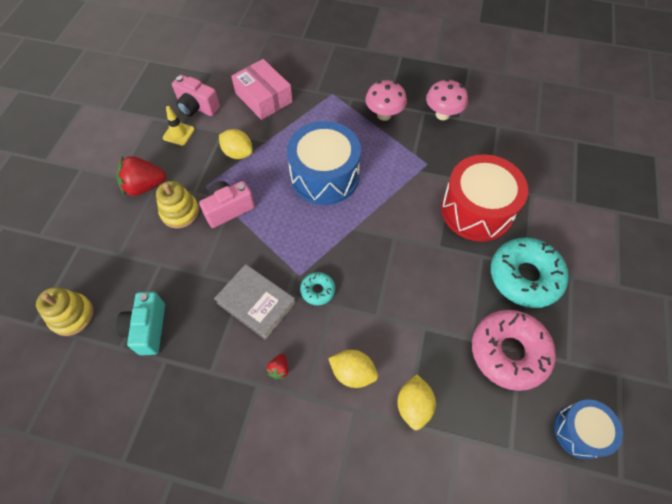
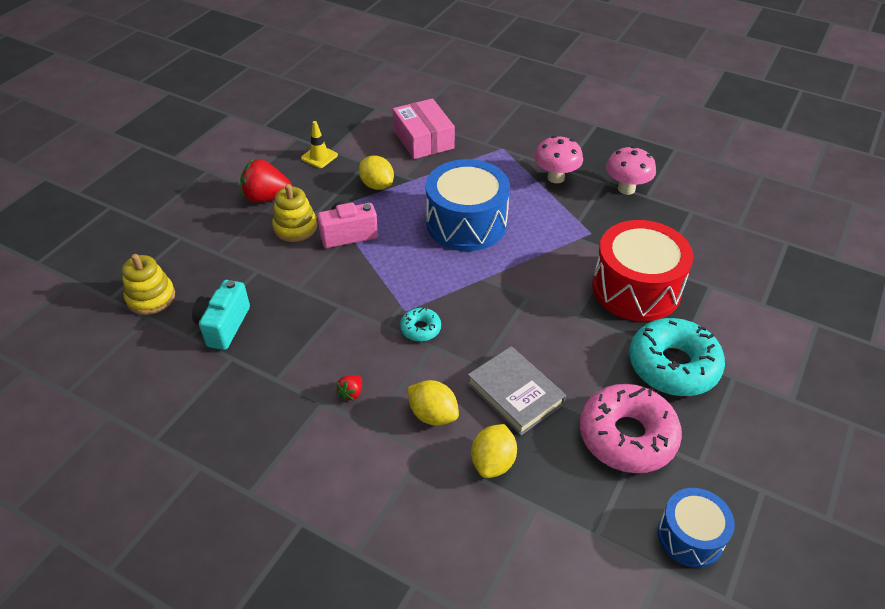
camera: 15 degrees right, 15 degrees down
pink camera [172,75,220,117] -> none
grey book [214,264,296,340] -> grey book moved to [467,346,566,436]

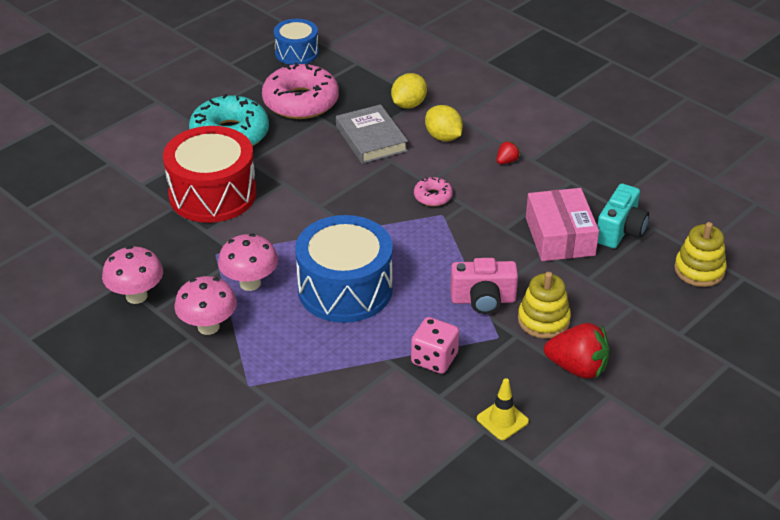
camera: 165 degrees left, 5 degrees down
yellow lemon [359,156,394,190] -> pink dice [411,317,459,374]
pink box [393,98,455,159] -> pink box moved to [526,188,599,261]
turquoise donut [400,308,441,342] -> pink donut [414,177,453,206]
none -> pink mushroom [218,234,278,291]

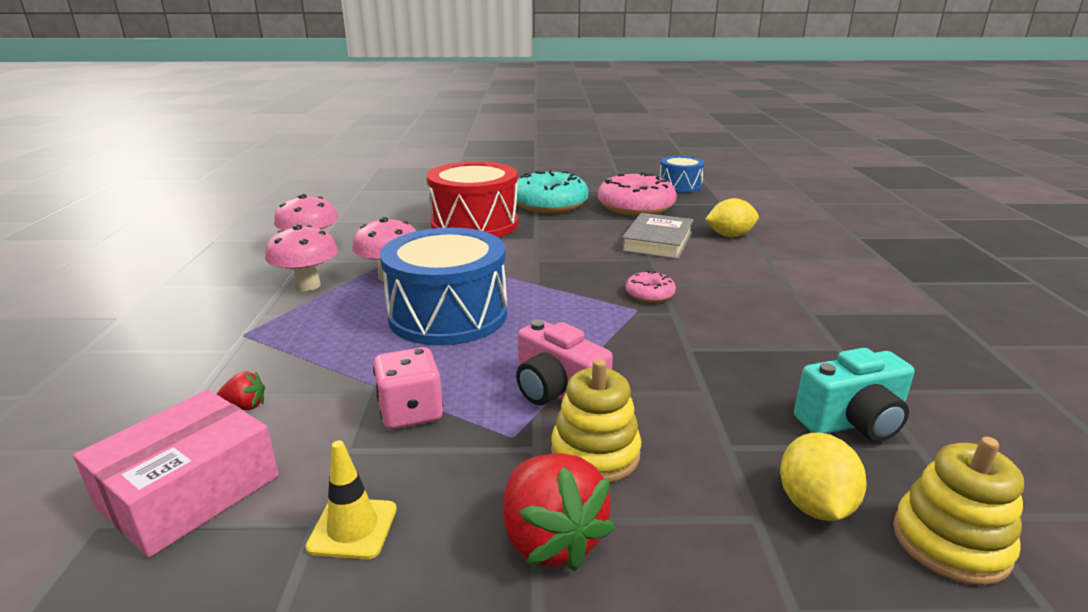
camera: 45 degrees right, 15 degrees down
yellow lemon [425,105,463,141] -> yellow lemon moved to [780,433,867,521]
red strawberry [497,141,520,164] -> red strawberry moved to [217,371,265,410]
pink box [526,188,599,261] -> pink box moved to [73,390,279,558]

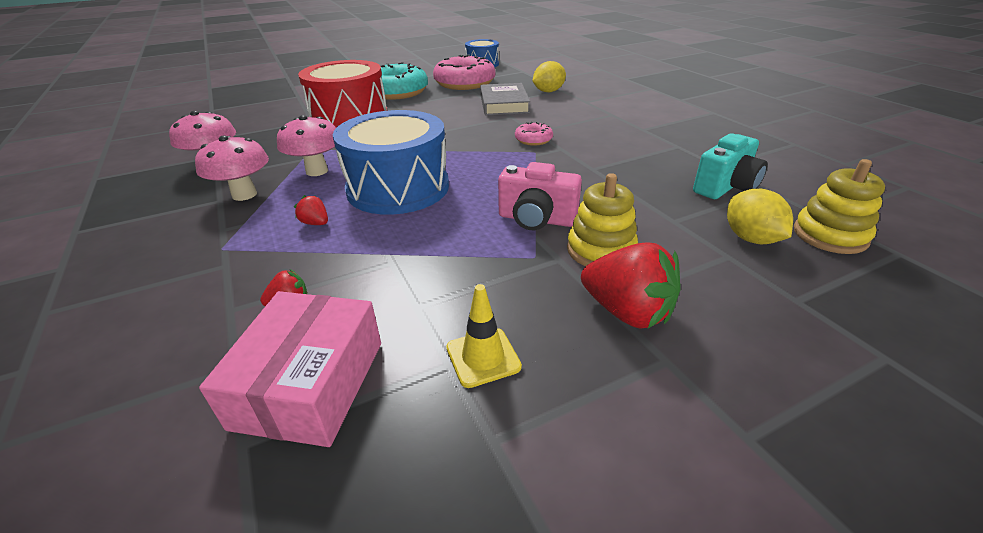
camera: 25 degrees left, 10 degrees up
pink dice [373,347,443,429] -> none
none -> red strawberry [294,195,328,225]

